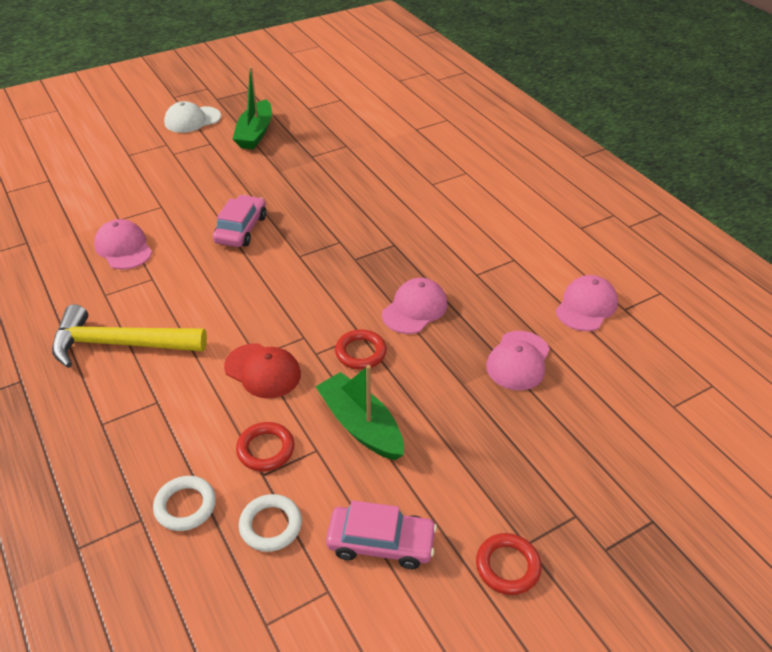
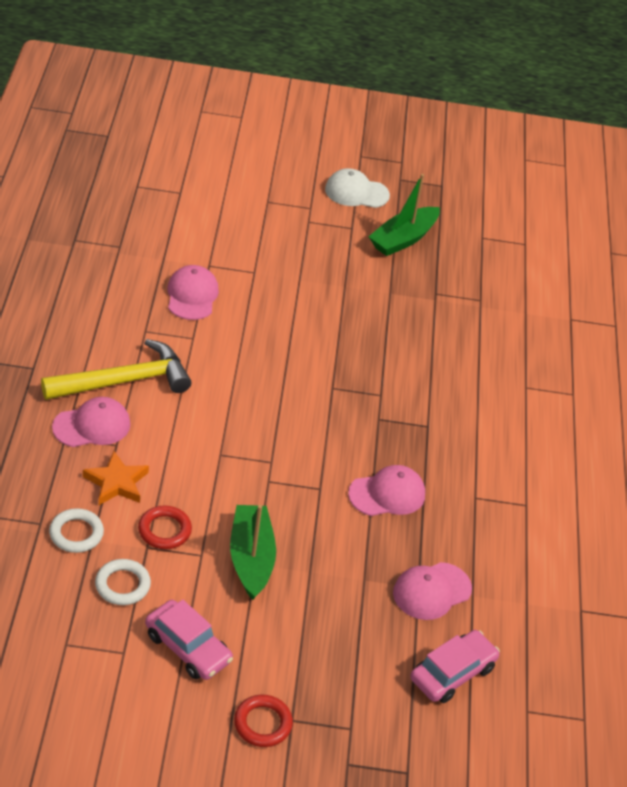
camera: 30 degrees right, 0 degrees up
yellow hammer [52,304,207,368] -> yellow hammer turned 120 degrees clockwise [41,339,191,400]
pink car [213,195,266,247] -> pink car moved to [410,630,500,703]
red cap [224,343,301,398] -> none
red ring [335,329,387,370] -> none
pink cap [556,275,618,331] -> pink cap moved to [52,397,130,447]
none -> orange star [83,451,149,505]

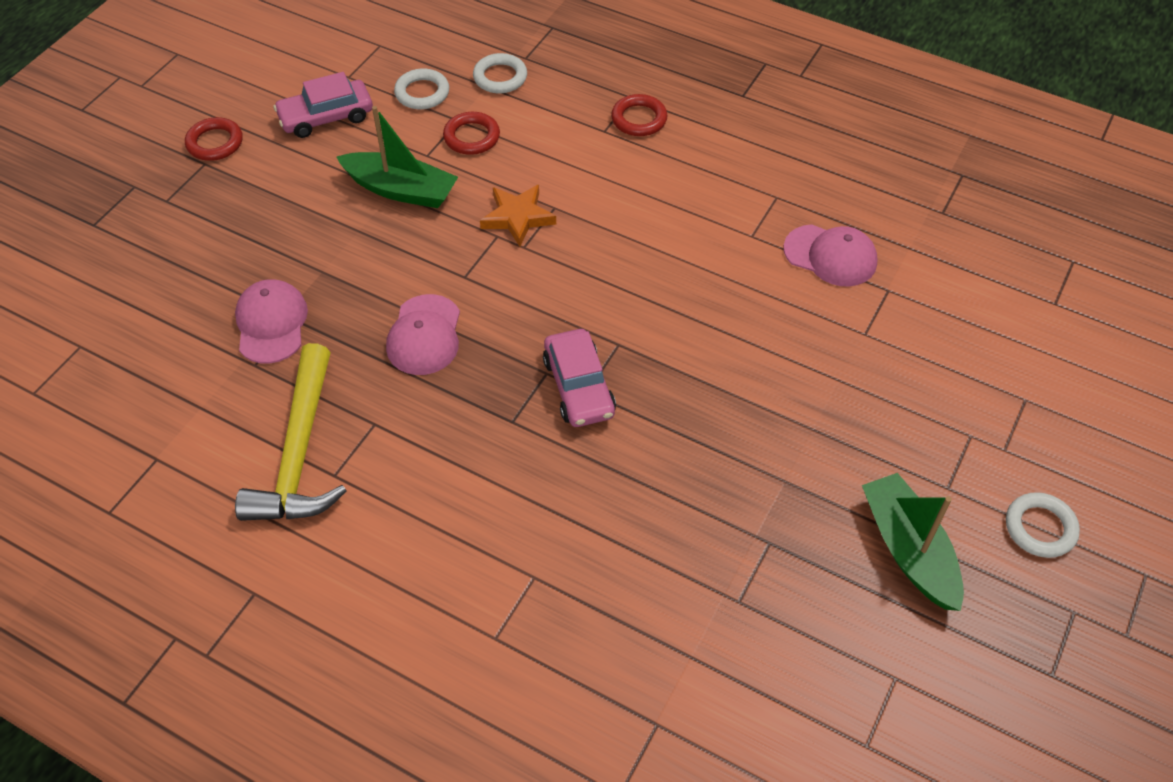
camera: 120 degrees right, 10 degrees up
yellow hammer [41,339,191,400] -> yellow hammer moved to [235,343,347,521]
pink cap [52,397,130,447] -> red ring [611,94,668,136]
orange star [83,451,149,505] -> orange star moved to [480,185,556,247]
white cap [325,168,390,208] -> white ring [1006,492,1080,558]
pink car [410,630,500,703] -> pink car moved to [543,329,616,427]

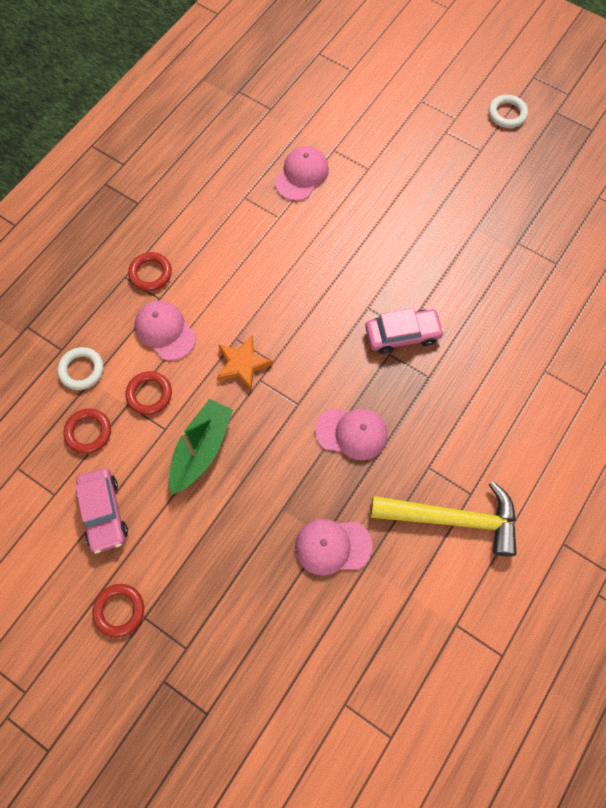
camera: 85 degrees left, 15 degrees up
white ring [394,68,449,109] -> red ring [64,409,111,454]
green boat [862,473,964,611] -> none
none -> pink cap [135,301,196,361]

